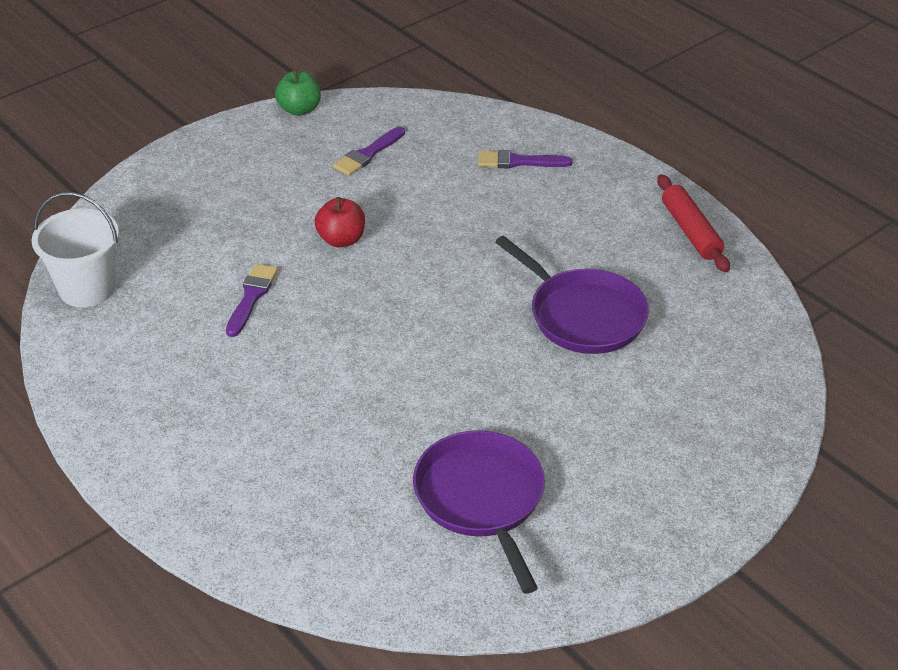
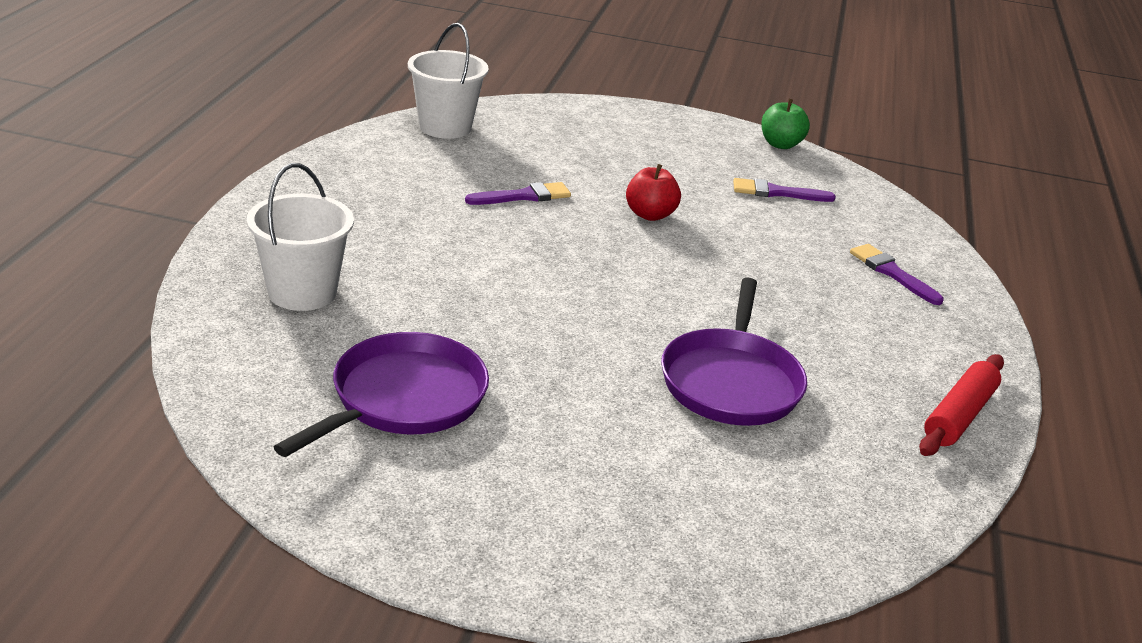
camera: 50 degrees right, 10 degrees down
none -> white bucket [247,163,354,311]

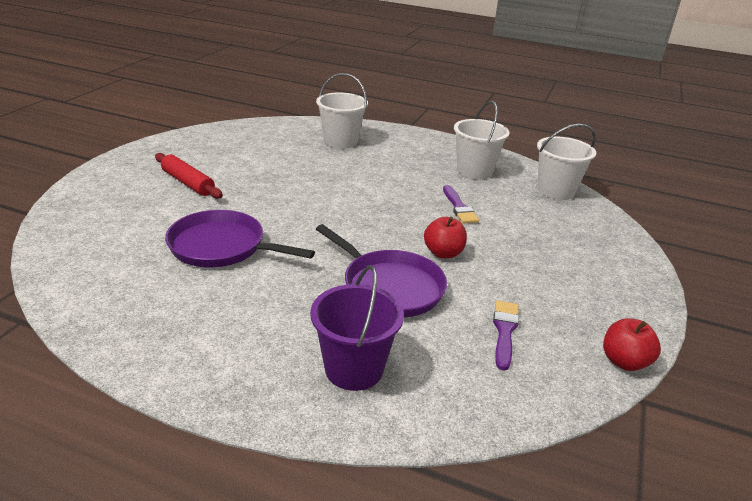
camera: 100 degrees right, 0 degrees up
purple pan [274,332,489,457] -> purple pan moved to [316,224,447,317]
green apple [761,99,810,149] -> red apple [603,318,661,371]
purple brush [850,244,944,305] -> purple bucket [310,265,404,391]
red rolling pin [919,354,1004,456] -> red rolling pin moved to [155,153,223,199]
none -> white bucket [454,101,509,179]

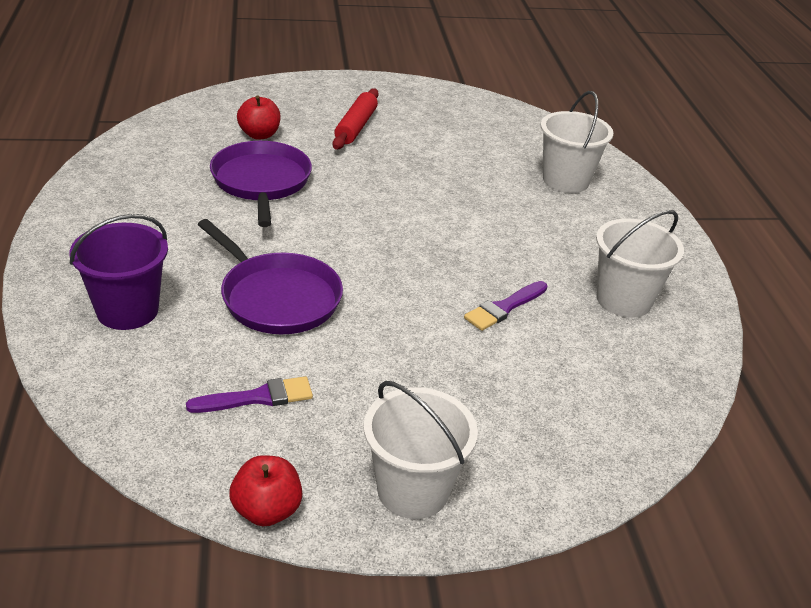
camera: 60 degrees right, 5 degrees up
purple pan [316,224,447,317] -> purple pan turned 60 degrees counterclockwise [197,219,343,334]
red apple [424,217,467,258] -> red apple moved to [237,96,281,140]
white bucket [537,124,596,200] -> white bucket moved to [363,381,478,519]

